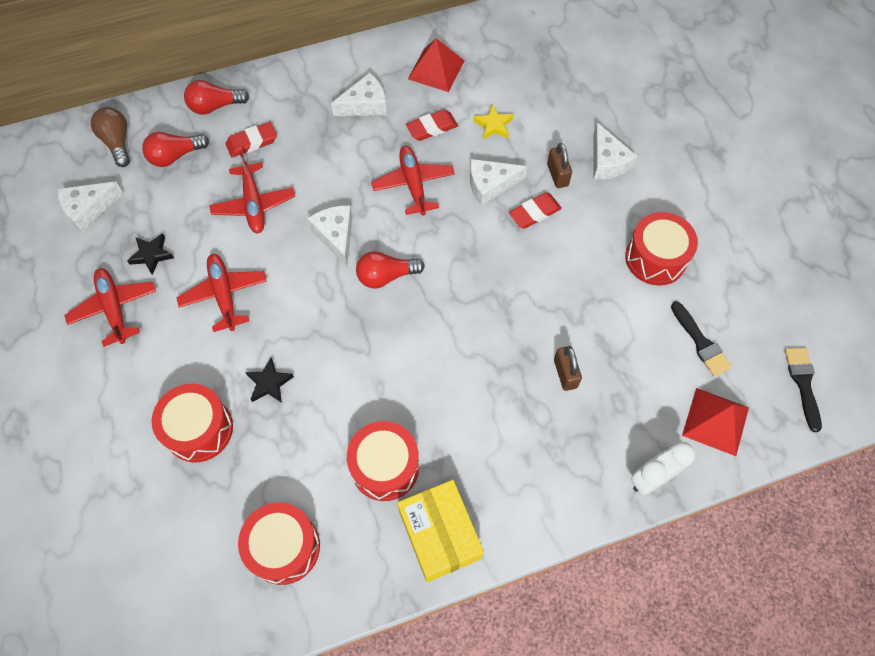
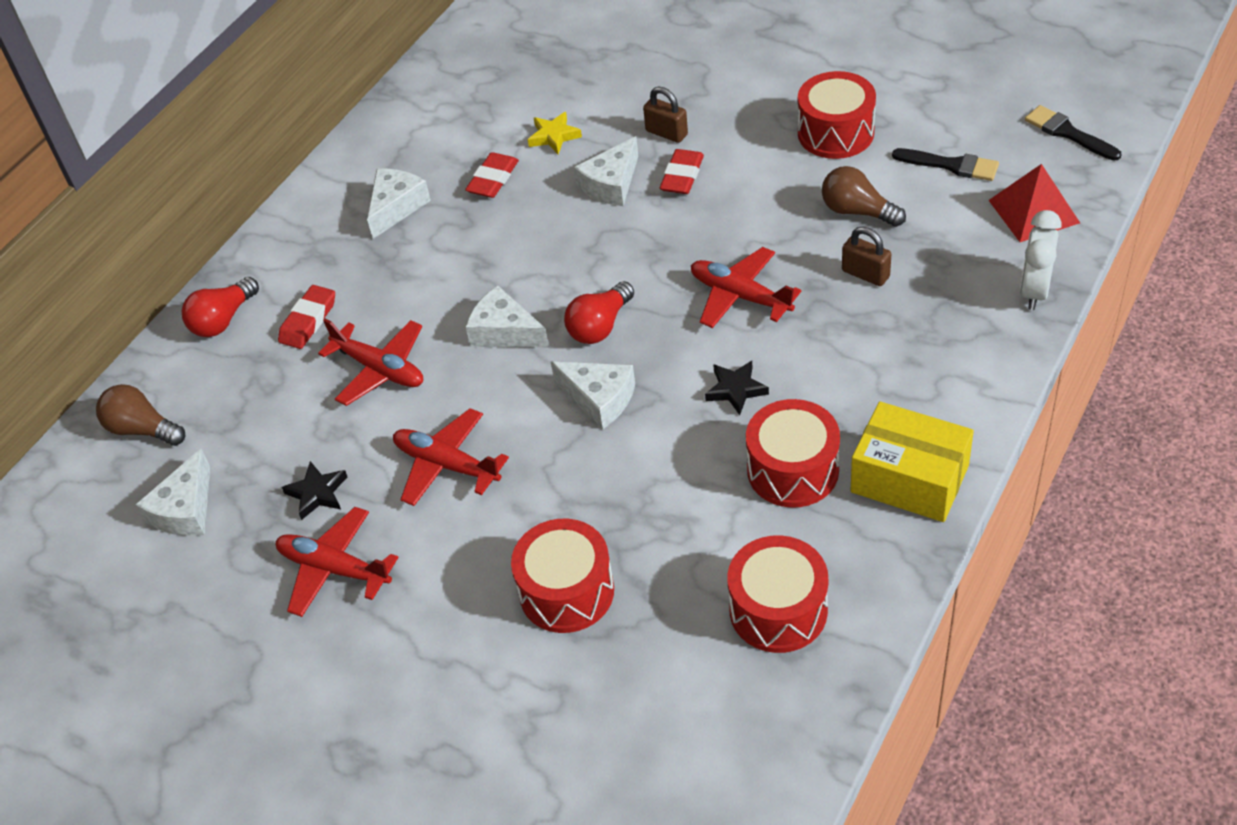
camera: 35 degrees left, 15 degrees down
red light bulb [142,132,209,167] -> none
black star [245,358,294,403] -> black star moved to [705,361,769,415]
red plane [371,146,455,216] -> red plane moved to [691,247,801,328]
red pyramid [408,38,465,92] -> none
white cheese [593,122,637,179] -> white cheese moved to [551,361,635,429]
none -> brown light bulb [822,166,906,227]

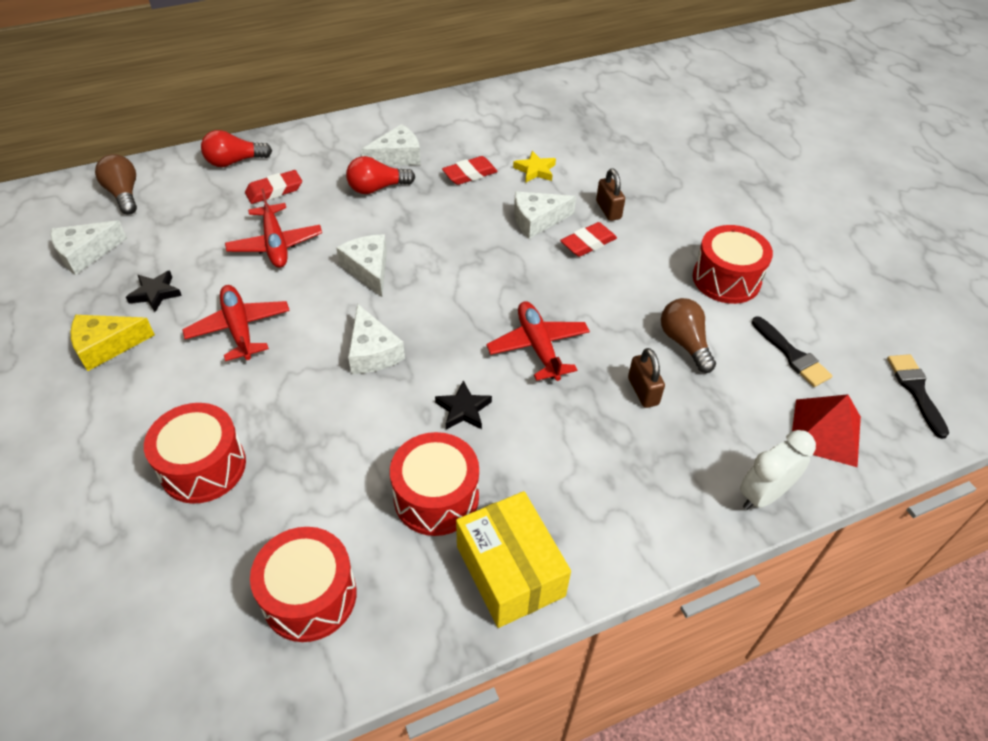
camera: 30 degrees right, 0 degrees up
red plane [276,507,399,617] -> yellow cheese [71,315,155,371]
red light bulb [564,281,634,344] -> red light bulb moved to [346,156,415,194]

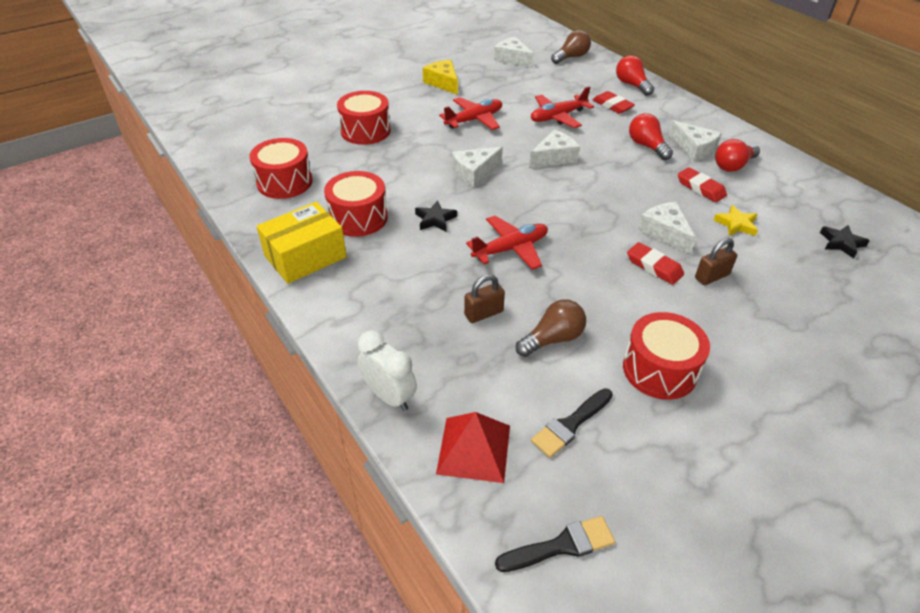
camera: 80 degrees right, 5 degrees down
black star [126,270,182,312] -> black star moved to [820,225,870,258]
none -> red light bulb [715,139,760,172]

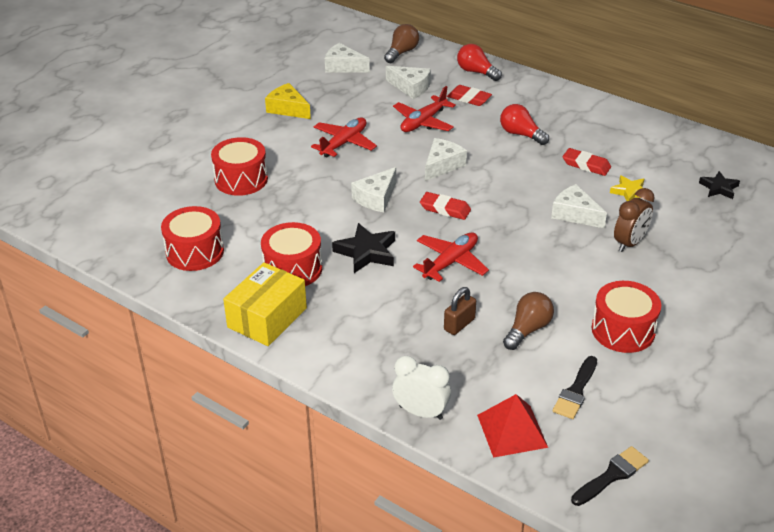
camera: 20 degrees left, 5 degrees down
black star [415,200,457,231] -> black star [332,223,395,273], size x1.56
red eraser [627,242,684,285] -> red eraser moved to [420,192,471,220]
white cheese [669,120,722,162] -> white cheese moved to [386,66,431,99]
brown padlock [695,238,737,285] -> brown clock [614,188,655,252]
red light bulb [715,139,760,172] -> none

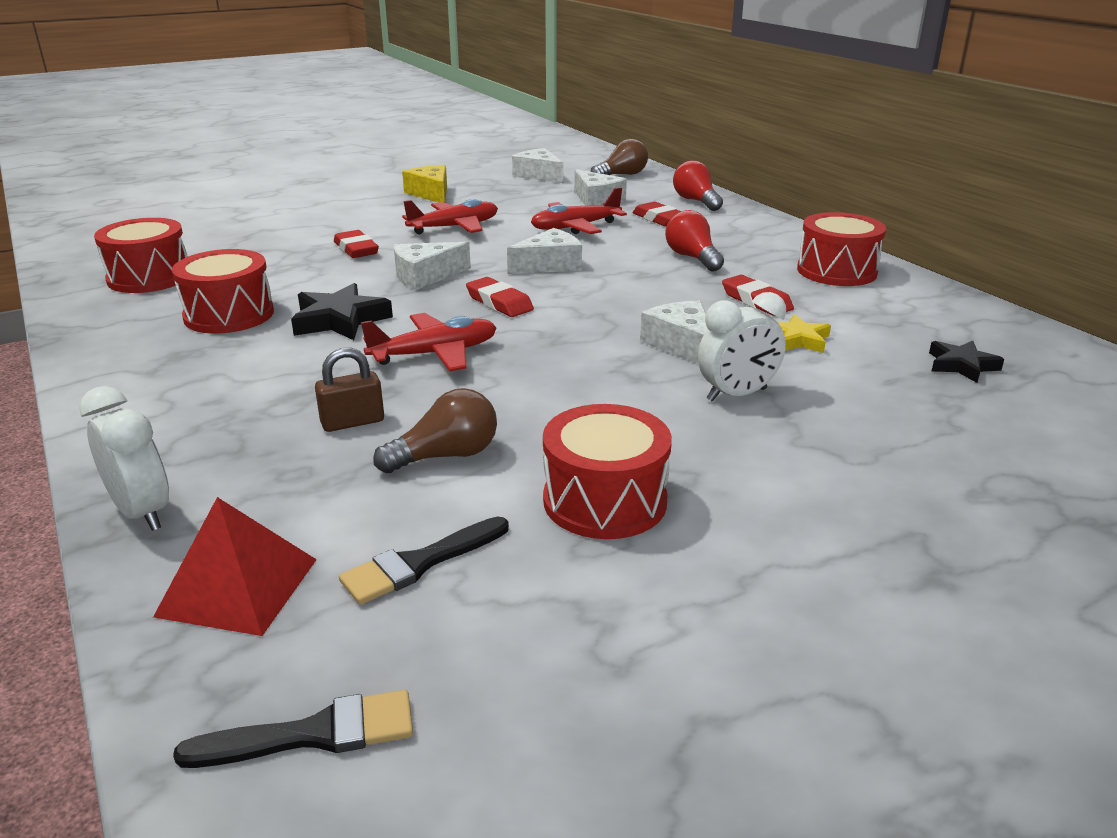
camera: 25 degrees right, 10 degrees down
red drum [211,137,268,196] -> red drum moved to [797,212,886,286]
yellow box [223,262,307,346] -> none
brown clock [614,188,655,252] -> white clock [698,292,786,402]
none -> red eraser [334,230,379,258]

